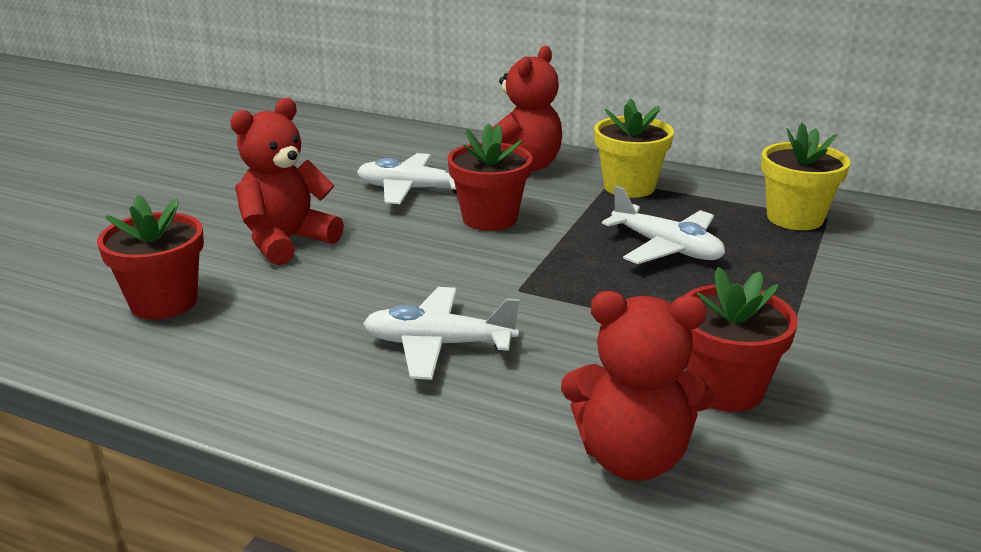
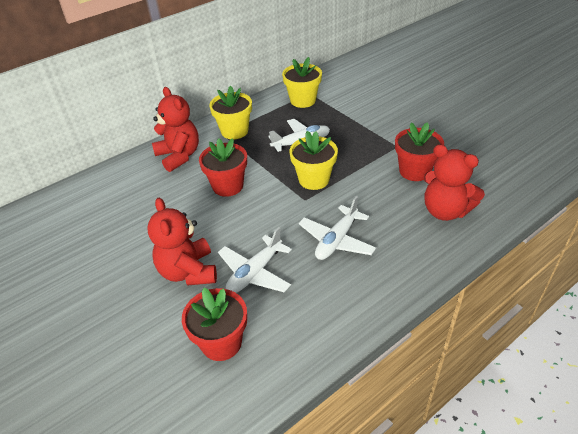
camera: 60 degrees left, 15 degrees up
white plane [357,153,457,204] -> white plane moved to [218,227,292,293]
red teddy bear [561,291,715,481] -> red teddy bear turned 90 degrees clockwise [424,144,485,221]
none -> yellow flower pot [289,131,338,190]

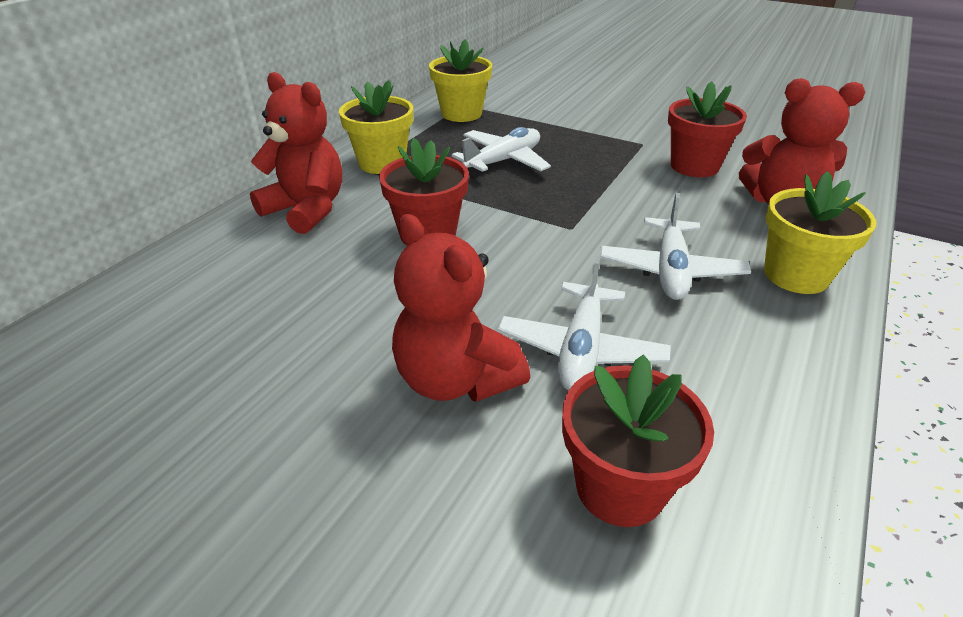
camera: 25 degrees left, 5 degrees down
yellow flower pot [289,131,338,190] -> yellow flower pot moved to [764,171,876,294]

